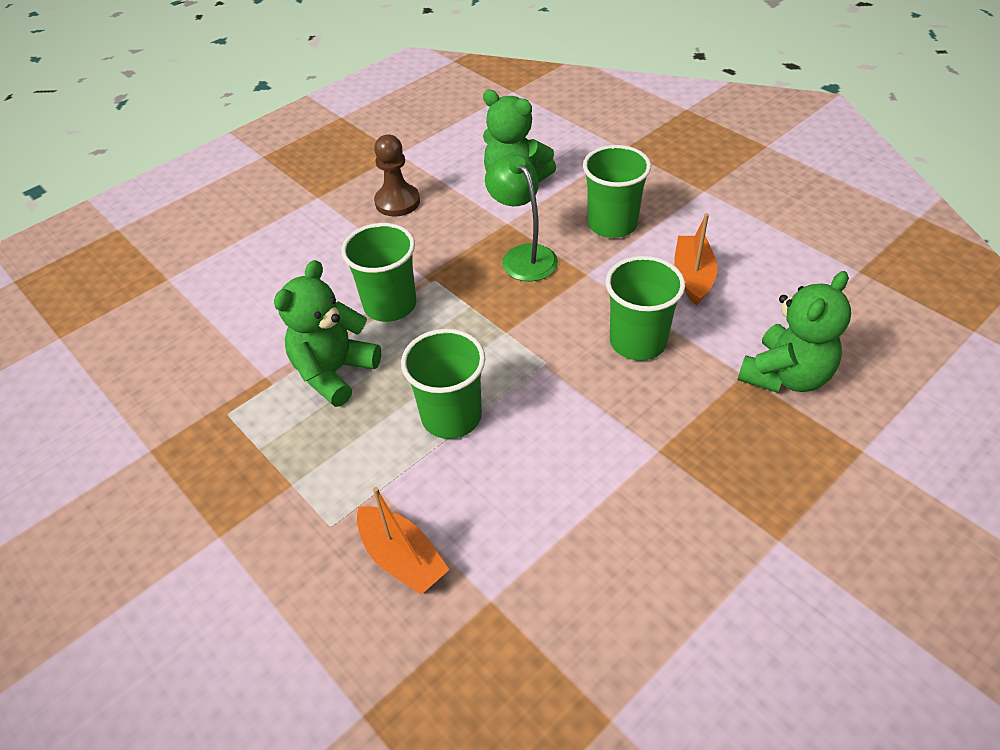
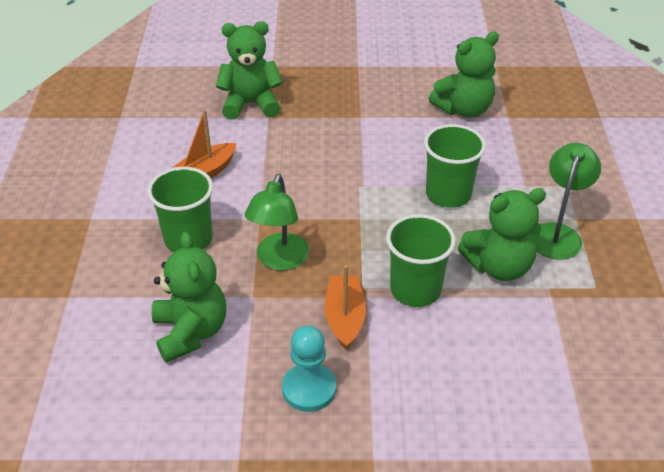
camera: 140 degrees left, 5 degrees down
orange boat [357,487,449,595] -> orange boat moved to [324,265,366,350]
brown pawn [374,135,420,217] -> turquoise pawn [282,325,336,412]
green cup [606,256,685,361] -> none
none -> green teddy bear [429,32,499,117]
none -> green lamp [535,143,601,260]

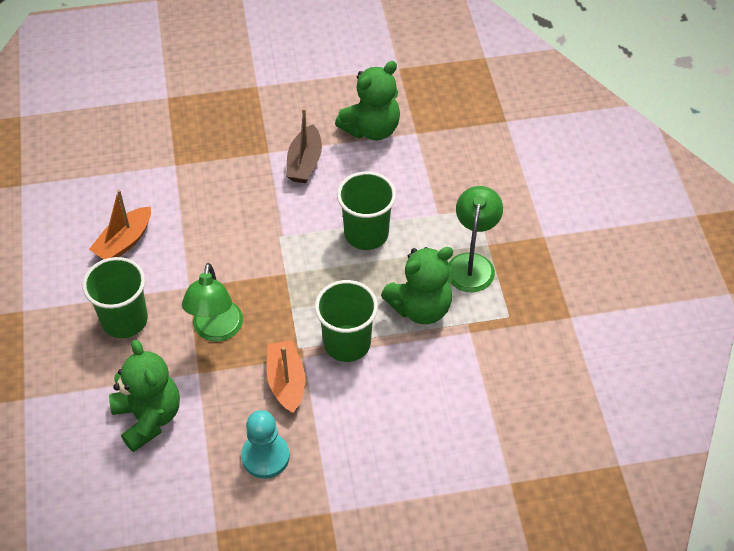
camera: 10 degrees left, 10 degrees up
green teddy bear [216,21,283,120] -> none
none -> brown boat [286,108,322,183]

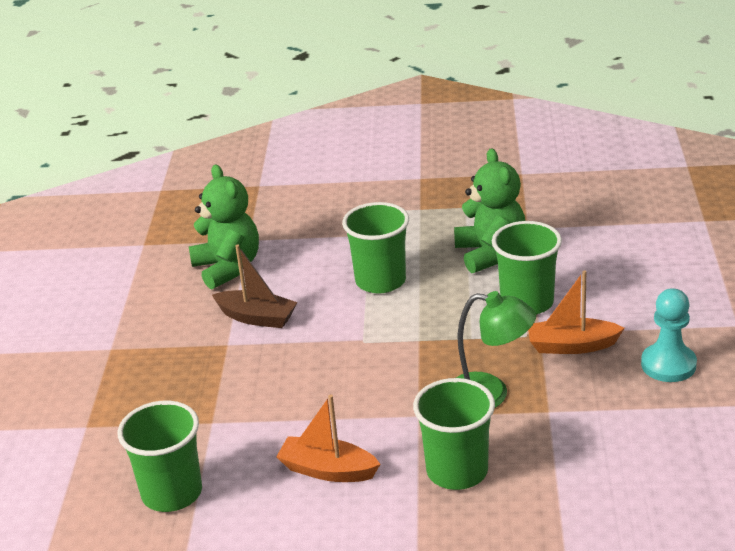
camera: 75 degrees left, 20 degrees down
orange boat [89,189,151,259] -> orange boat turned 150 degrees clockwise [276,395,381,482]
green teddy bear [109,340,180,452] -> none
green lamp [449,186,503,292] -> none
none -> green cup [118,401,202,512]

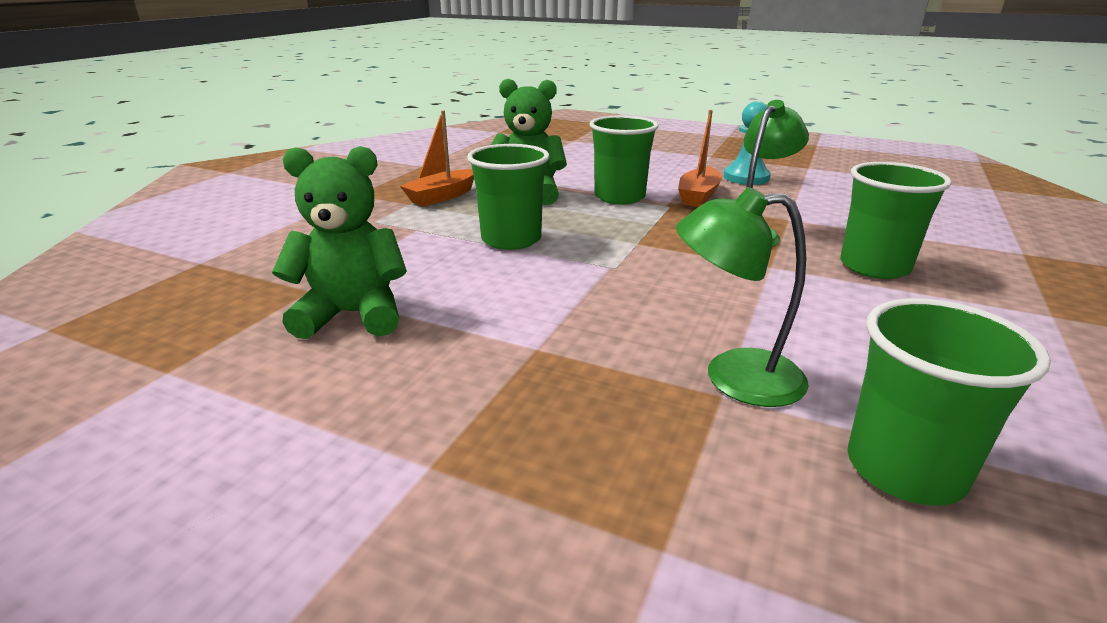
camera: 70 degrees left, 5 degrees down
brown boat [212,244,298,328] -> none
orange boat [276,395,381,482] -> orange boat moved to [400,110,474,206]
none -> green lamp [676,187,809,407]

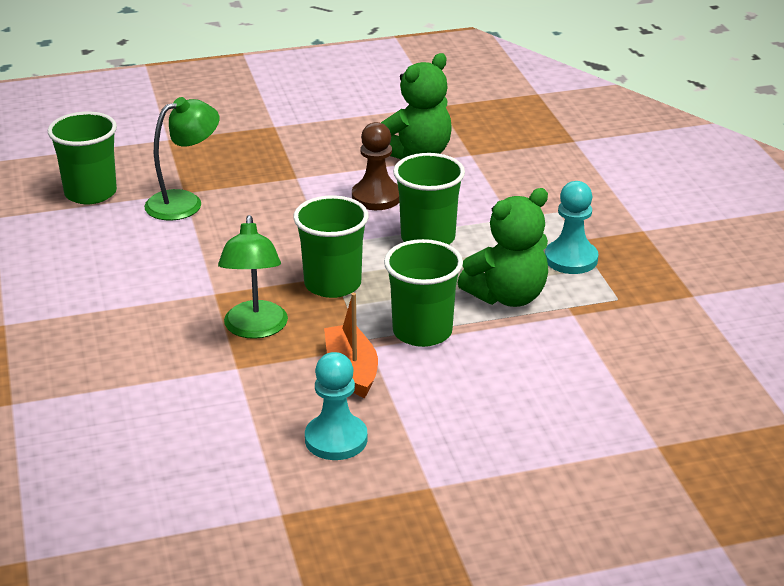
camera: 140 degrees right, 5 degrees up
orange boat [400,110,474,206] -> turquoise pawn [545,181,598,274]
green cup [840,162,952,279] -> green cup moved to [293,195,369,298]
none -> brown pawn [352,122,399,210]

